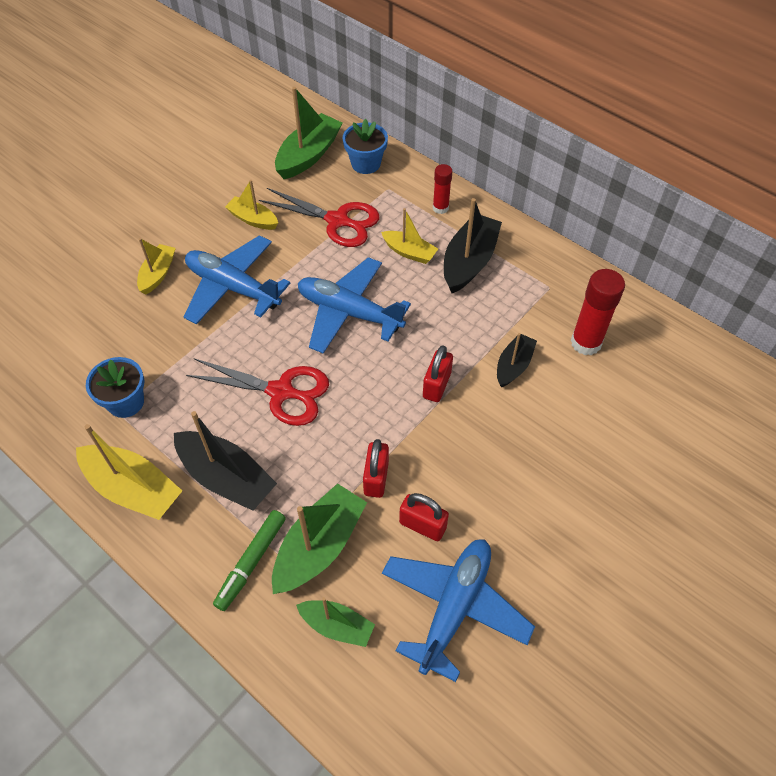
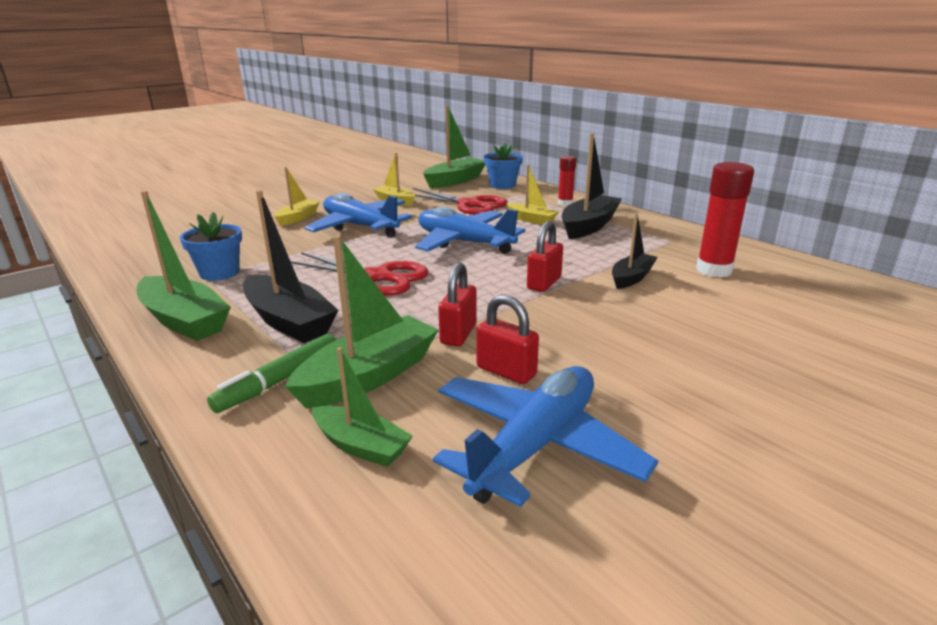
camera: 10 degrees right, 30 degrees down
yellow boat [76,424,182,520] -> green boat [137,191,231,341]

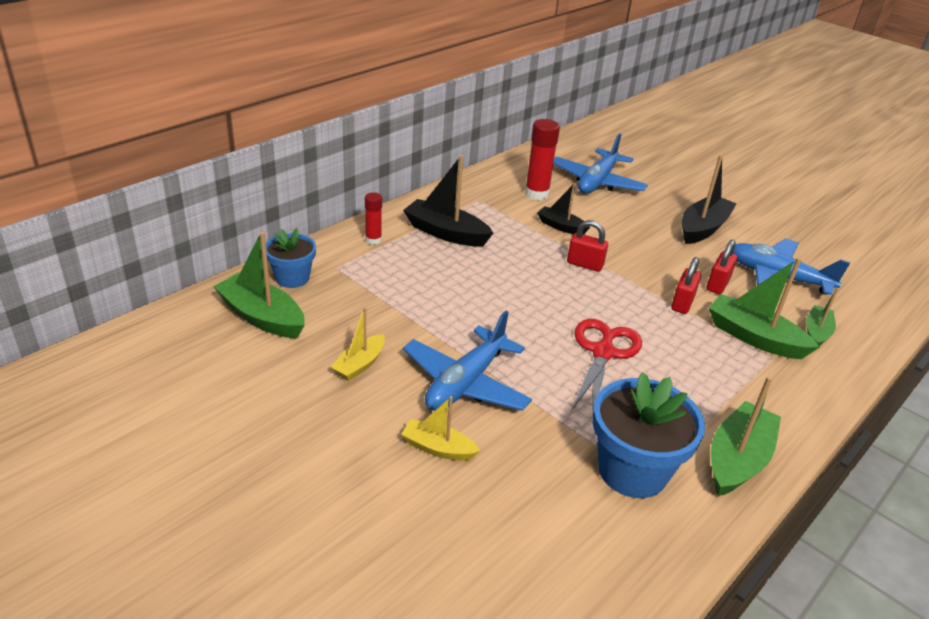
camera: 100 degrees left, 10 degrees up
blue flower pot [180,212,242,281] -> blue flower pot [593,372,705,498], size x1.65
green marker [207,334,336,413] -> none
black boat [243,190,338,343] -> black boat moved to [682,155,737,244]
red scissors [413,188,508,215] -> none
blue plane [415,207,525,254] -> blue plane moved to [553,134,648,194]
red padlock [438,262,477,346] -> red padlock turned 75 degrees counterclockwise [671,257,701,314]
yellow boat [506,165,559,225] -> none

